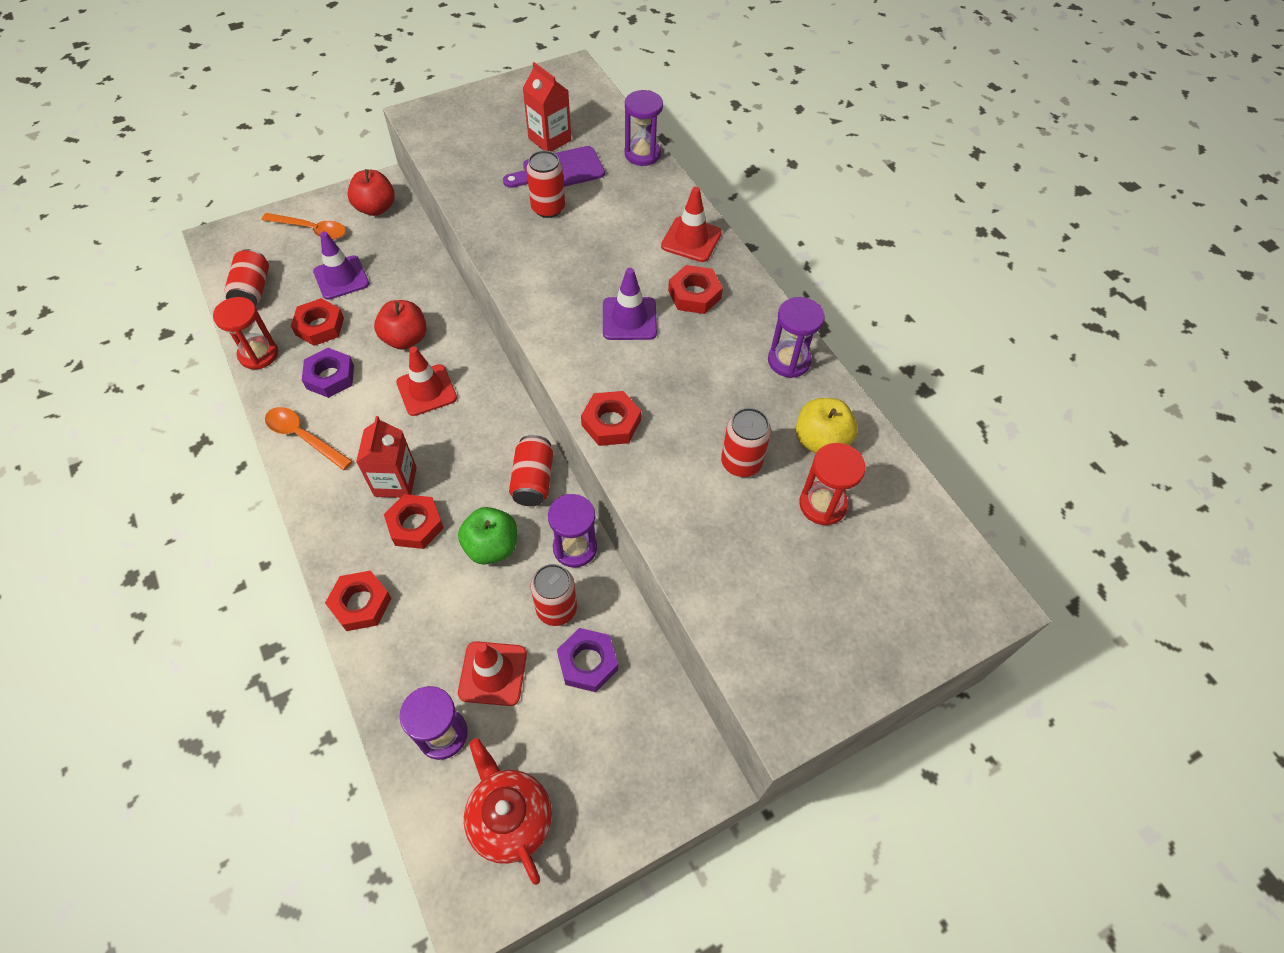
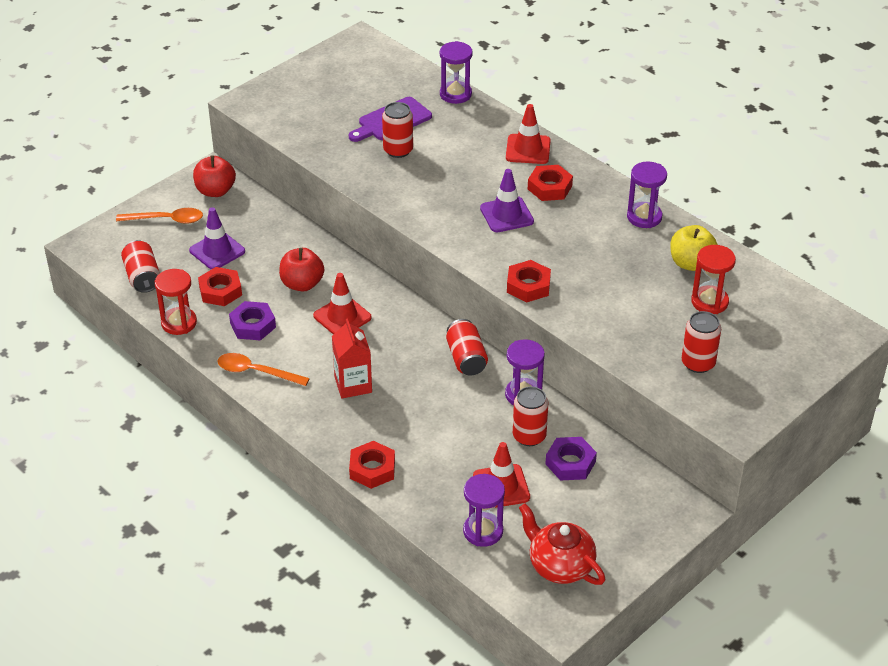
camera: 15 degrees left, 15 degrees down
red nut [384,494,444,549] -> none
green apple [458,507,517,565] -> none
red carton [523,62,571,152] -> none
red can [721,408,771,477] -> red can moved to [682,311,721,373]

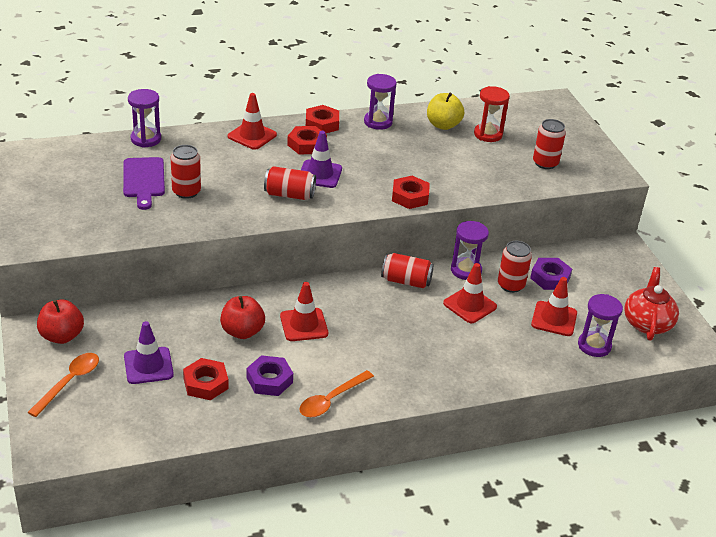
camera: 65 degrees left, 5 degrees down
red can [121,240,160,293] -> red can moved to [264,166,316,200]
red hourglass [155,269,197,335] -> none
red carton [332,318,372,398] -> none
red nut [349,441,395,489] -> red nut moved to [306,105,339,133]
red teapot [519,503,605,585] -> red teapot turned 120 degrees clockwise [624,267,679,340]
none -> red traffic cone [443,263,497,323]

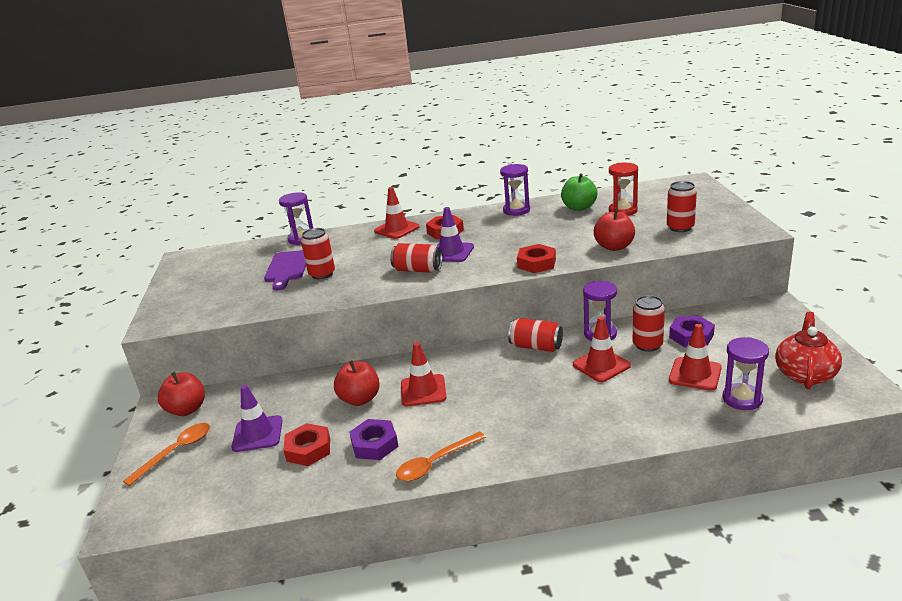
camera: 15 degrees right, 10 degrees down
red nut [306,105,339,133] -> none
yellow apple [427,93,464,130] -> green apple [561,173,597,211]
none -> red apple [594,209,635,251]

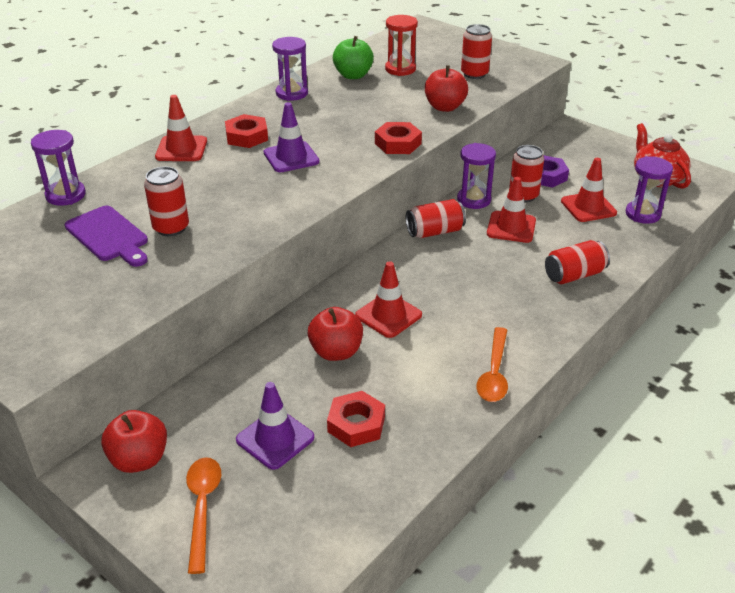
camera: 45 degrees left, 10 degrees up
purple nut [349,419,399,460] -> none
red can [390,243,442,273] -> red can moved to [545,240,610,284]

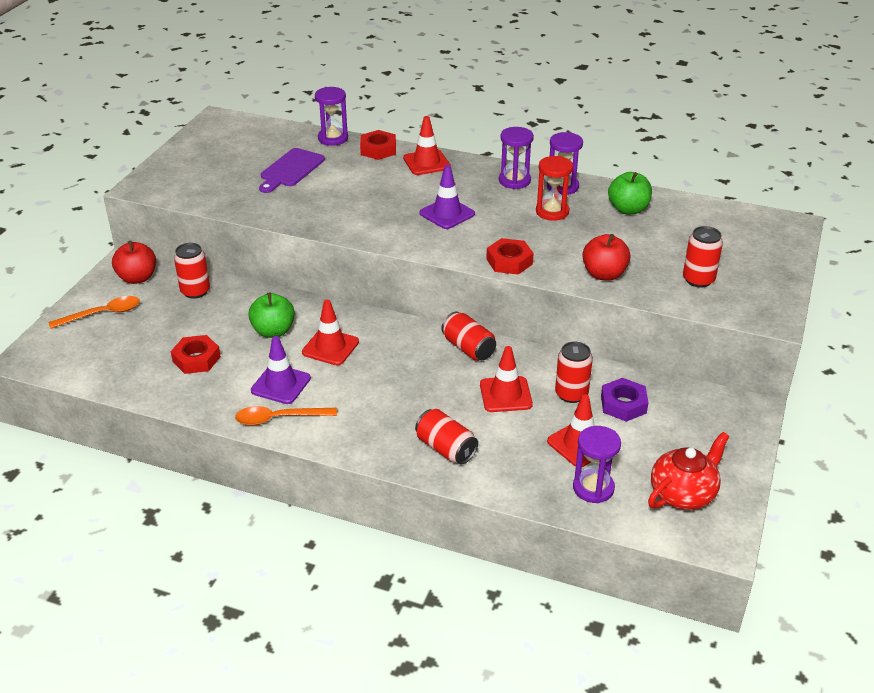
camera: 70 degrees right, 0 degrees up
red can [144,167,189,236] -> red can moved to [174,243,210,299]
red nut [225,114,268,148] -> red nut moved to [360,130,396,160]
purple traffic cone [236,382,314,470] -> purple traffic cone moved to [251,336,311,404]
red apple [308,307,363,361] -> green apple [248,292,295,338]
red hourglass [385,15,418,76] -> red hourglass moved to [536,156,573,221]
purple hourglass [457,143,496,209] -> purple hourglass moved to [499,127,534,189]

